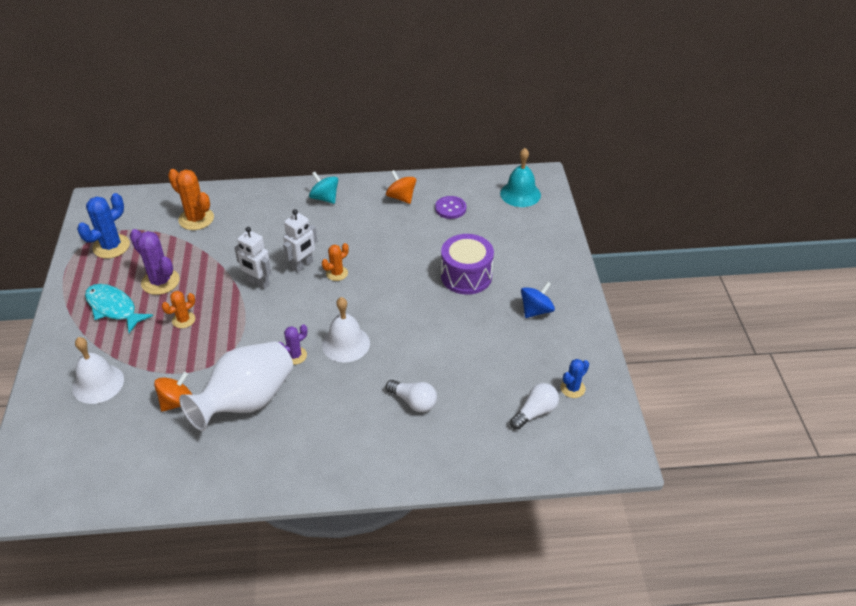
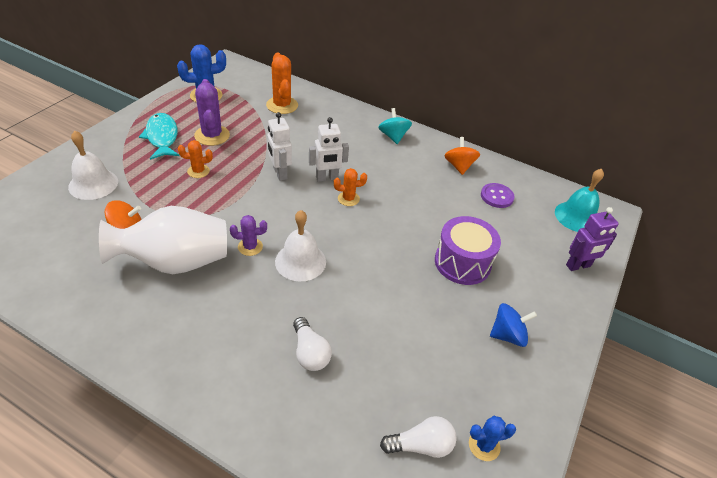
camera: 30 degrees right, 0 degrees up
none -> purple robot [566,207,619,271]

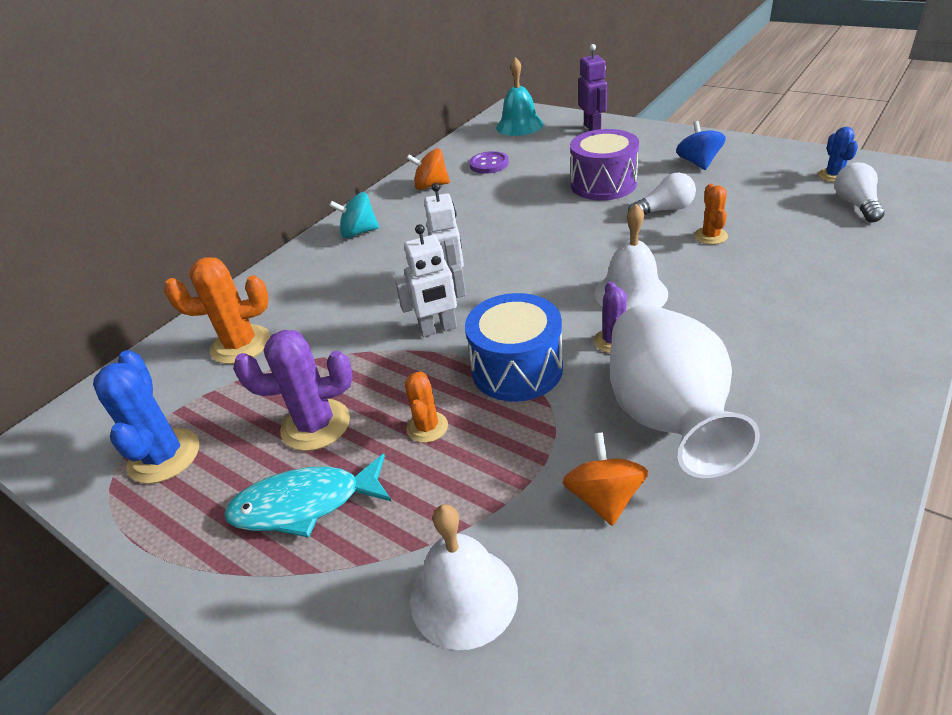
camera: 75 degrees left, 5 degrees down
white light bulb [293,317,332,371] -> white light bulb moved to [628,172,696,215]
orange cactus [334,168,367,206] -> orange cactus moved to [694,184,728,245]
none -> blue drum [465,293,563,402]

